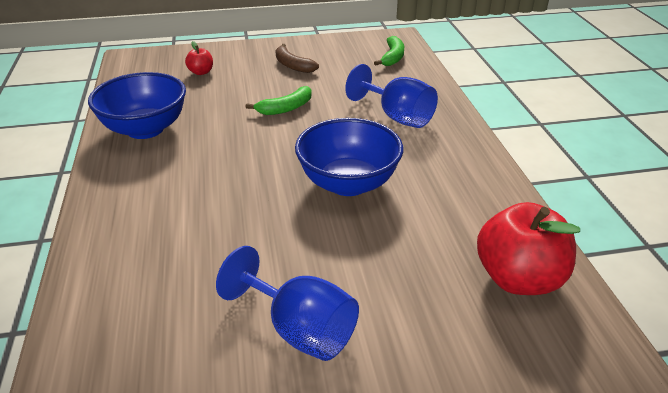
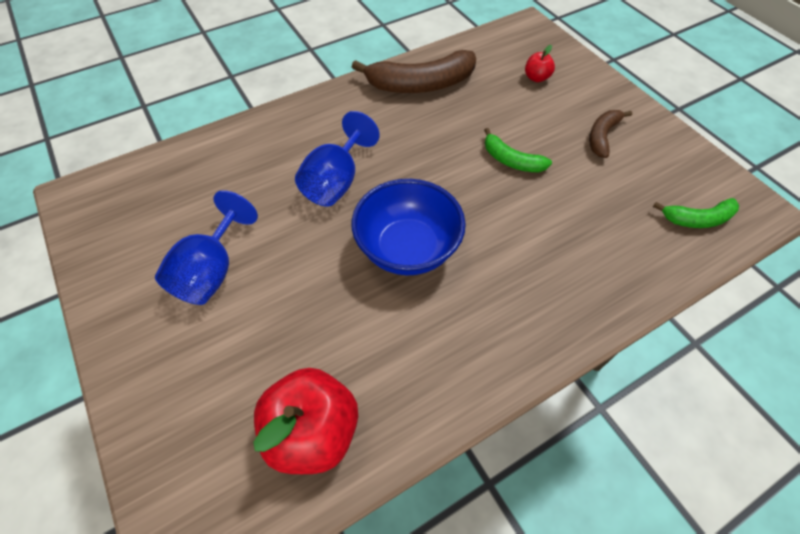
camera: 70 degrees right, 20 degrees up
blue bowl [88,72,186,139] -> brown banana [352,50,476,93]
blue goblet [345,64,438,128] -> blue goblet moved to [295,111,380,206]

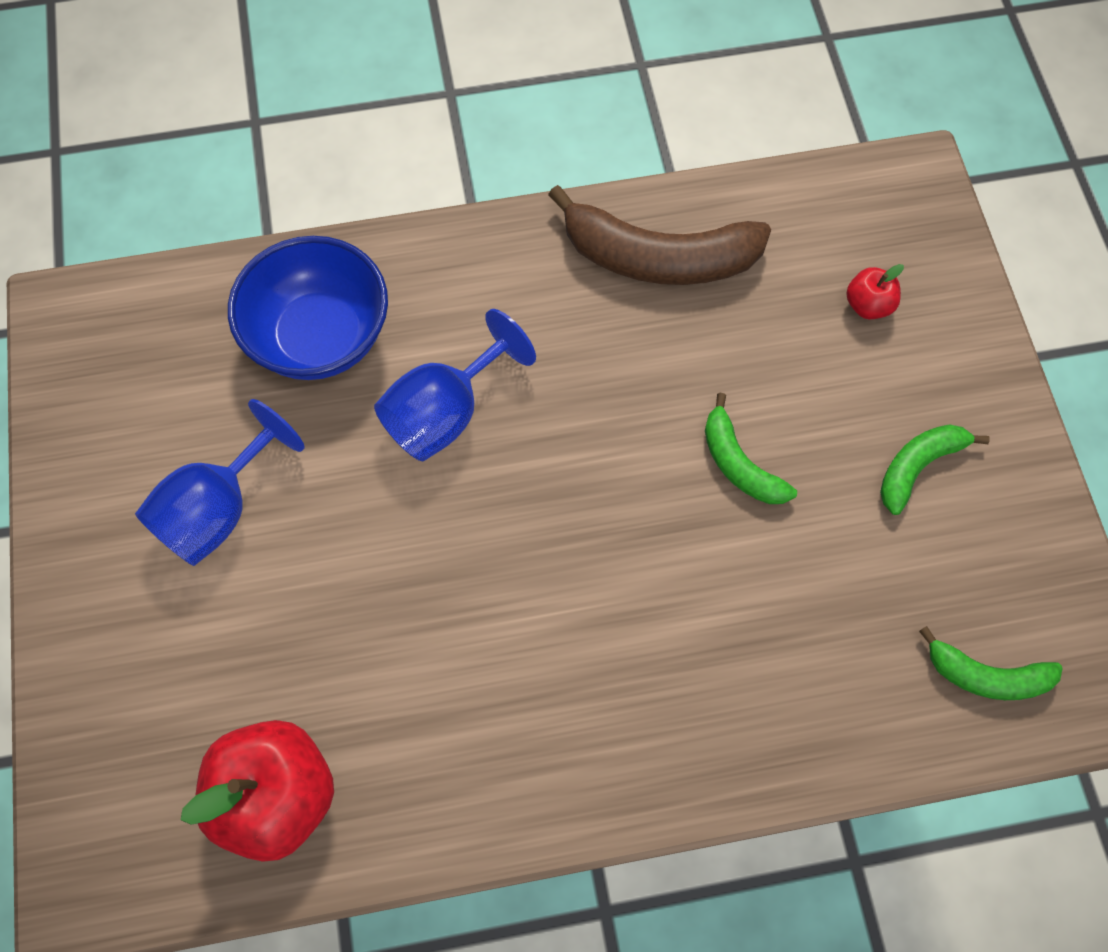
camera: 20 degrees right, 10 degrees up
blue bowl [352,179,466,275] -> blue bowl moved to [228,236,388,380]
brown banana [589,110,632,158] -> green banana [880,424,990,515]

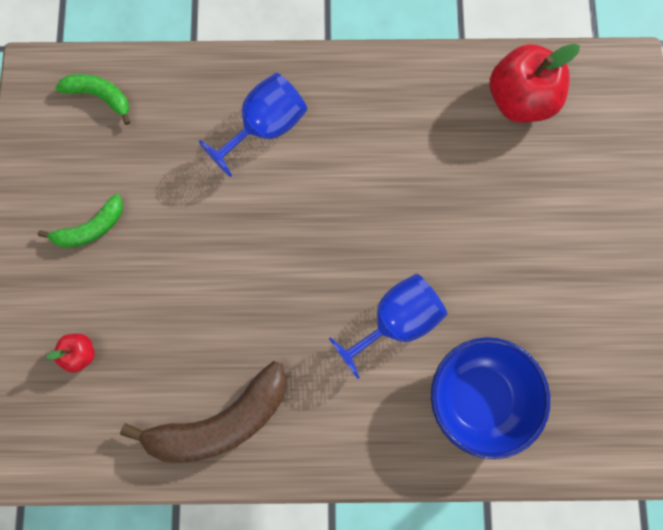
camera: 170 degrees left, 10 degrees up
blue goblet [135,399,304,566] -> blue goblet moved to [198,73,307,177]
brown banana [548,185,771,285] -> brown banana turned 135 degrees clockwise [120,361,287,463]
green banana [705,393,797,504] -> none

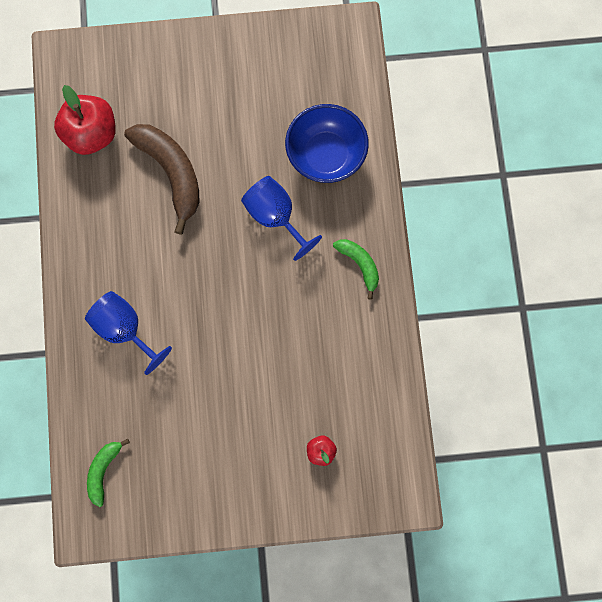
camera: 95 degrees left, 0 degrees up
green banana [38,194,123,248] -> green banana moved to [333,239,379,300]
brown banana [120,361,287,463] -> brown banana moved to [124,124,200,235]

